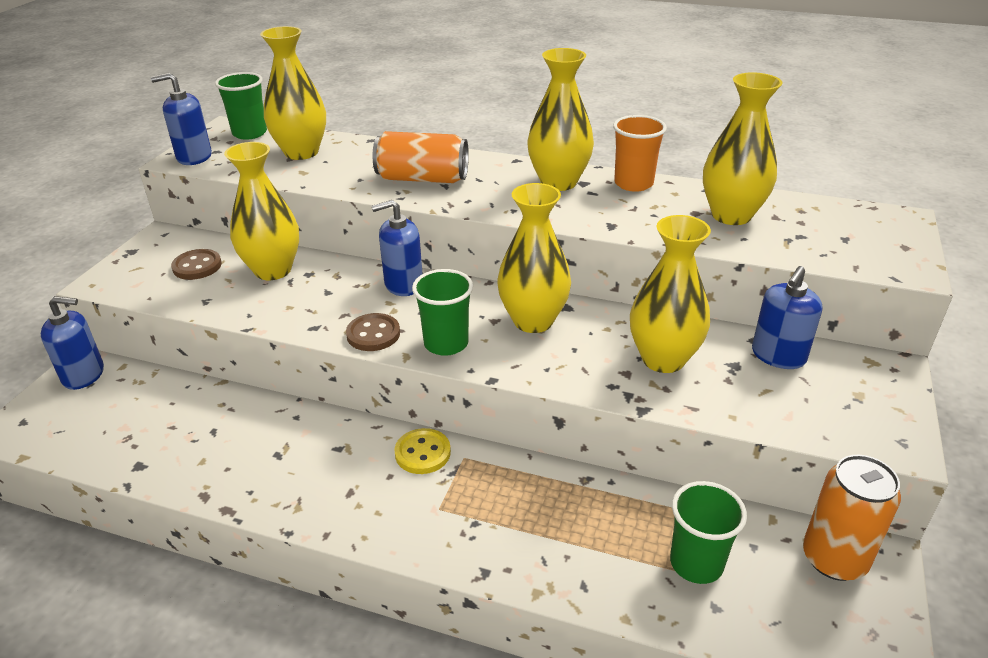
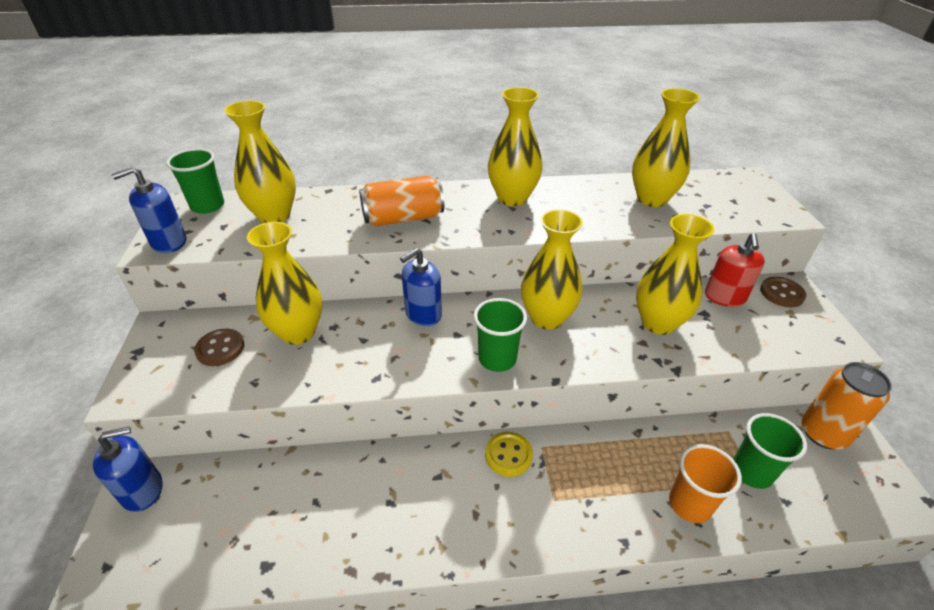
camera: 25 degrees left, 5 degrees up
brown button [346,313,400,351] -> brown button moved to [760,277,806,307]
orange cup [613,115,667,192] -> orange cup moved to [669,444,742,523]
blue soap dispenser [752,266,823,369] -> red soap dispenser [705,233,765,307]

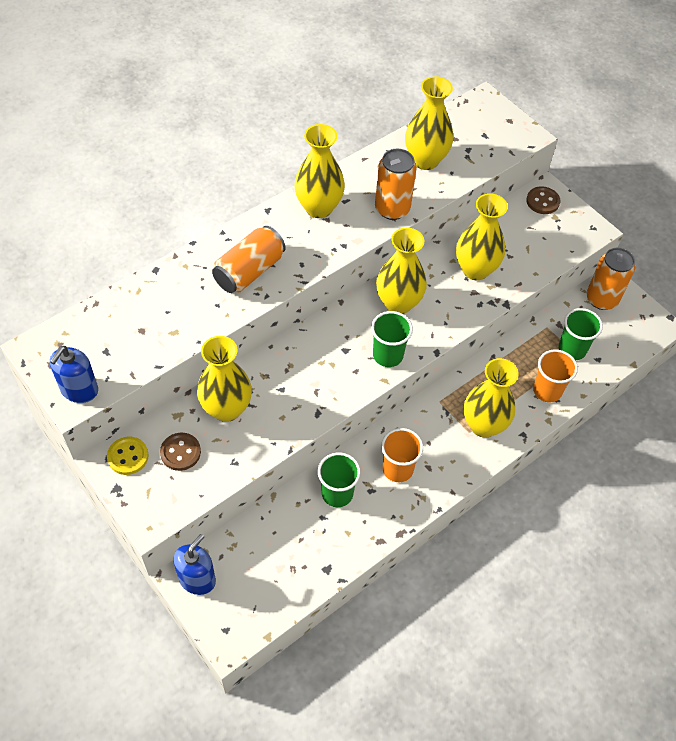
camera: 35 degrees left, 15 degrees up
green cup [166,148,224,214] -> green cup moved to [318,453,361,507]
yellow vase [224,100,296,223] -> yellow vase moved to [464,358,519,438]
blue soap dispenser [400,248,442,326] -> none
yellow button [485,432,533,477] -> yellow button moved to [107,437,148,475]
red soap dispenser [705,233,765,307] -> none
none -> orange can [375,149,417,220]
none -> orange cup [381,428,423,482]

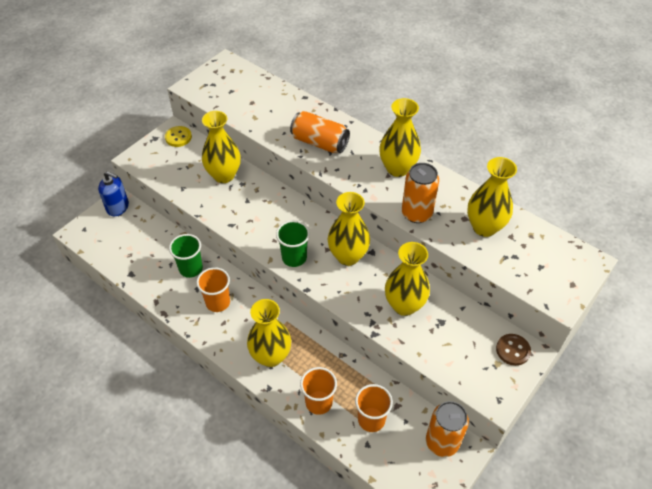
camera: 80 degrees right, 5 degrees down
blue soap dispenser [50,346,98,403] -> none
brown button [160,433,201,471] -> none
green cup [558,308,603,360] -> orange cup [355,384,393,432]

